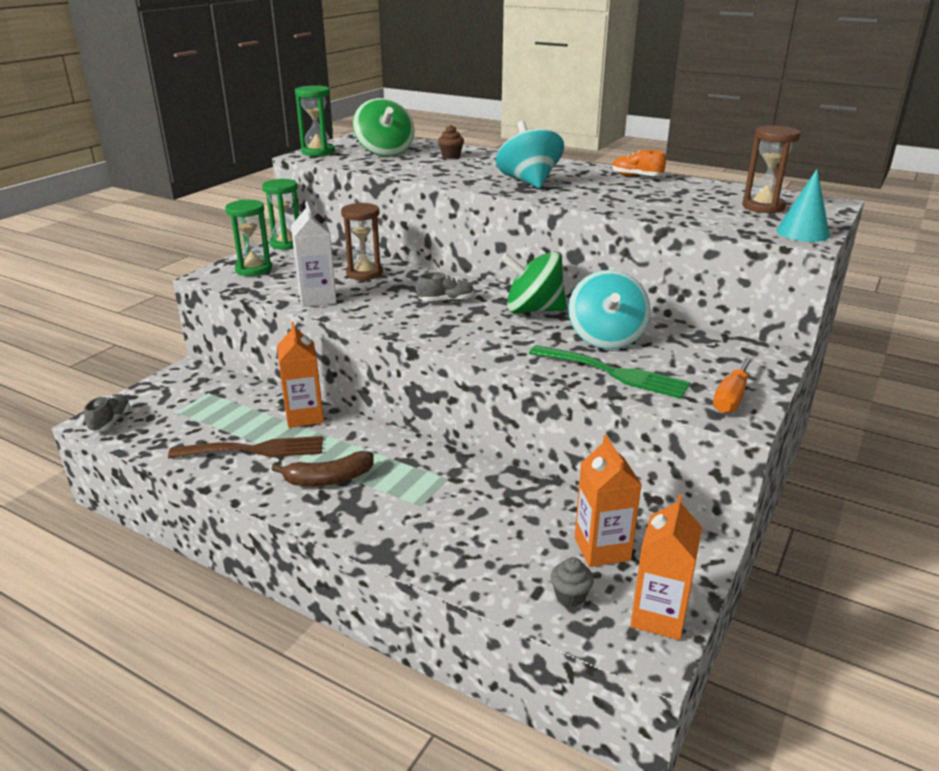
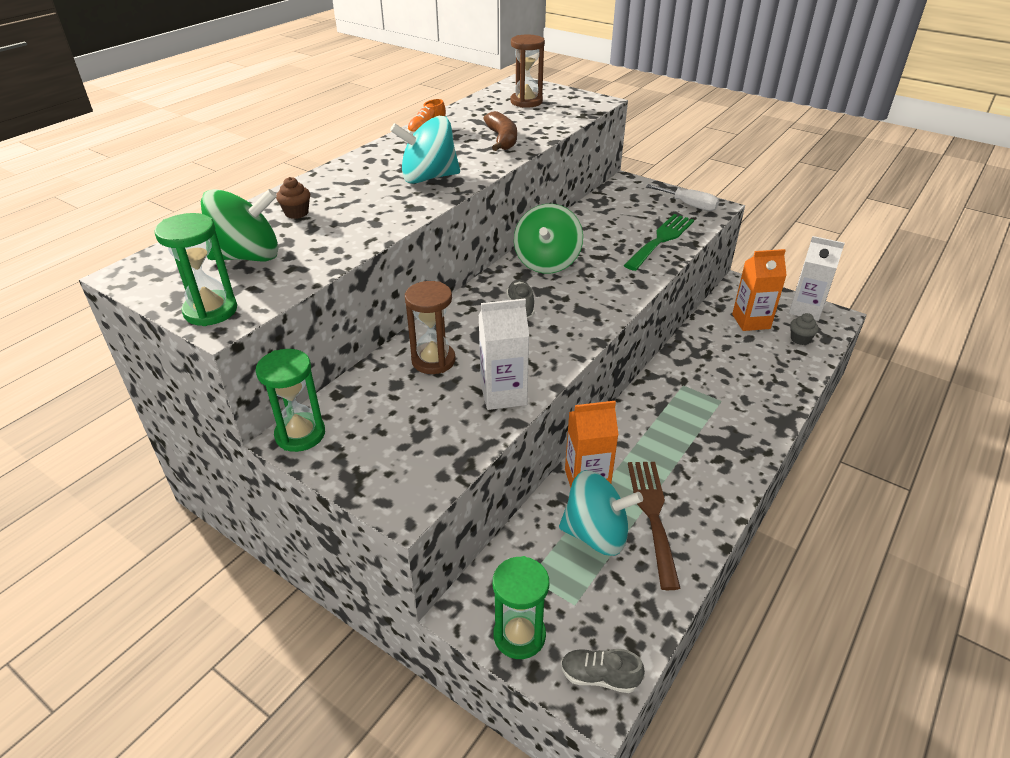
camera: 85 degrees left, 10 degrees up
green hourglass [225,200,272,276] -> green hourglass moved to [493,556,549,659]
brown banana [272,451,374,486] -> brown banana moved to [483,111,517,151]
turquoise spinning top [568,270,651,349] -> turquoise spinning top moved to [559,470,643,556]
orange carton [630,494,702,640] -> white carton [789,236,845,321]
orange screwdriver [713,356,754,413] -> white screwdriver [646,184,719,211]
turquoise cone [776,169,830,242] -> none

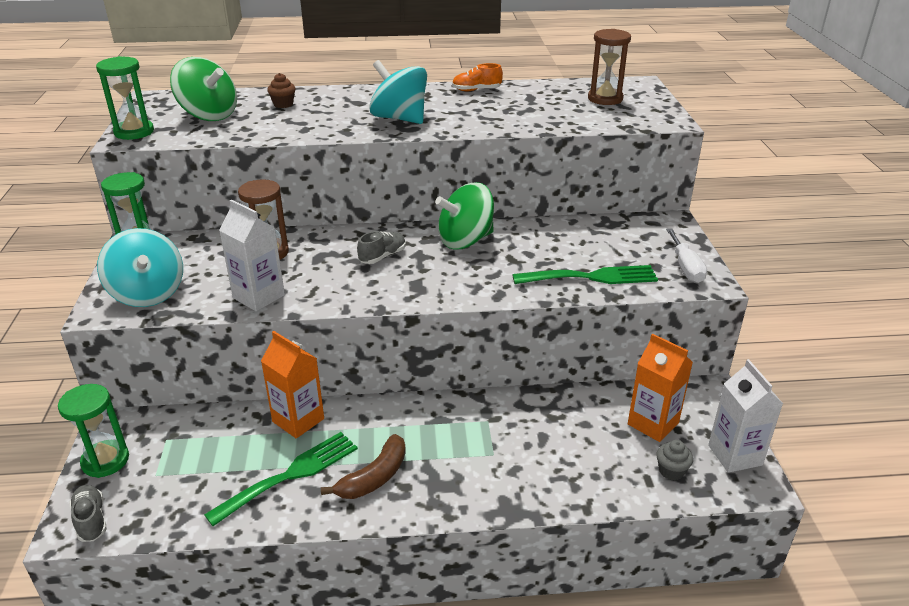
camera: 50 degrees right, 5 degrees down
brown banana [483,111,517,151] -> brown banana moved to [321,434,406,499]
turquoise spinning top [559,470,643,556] -> turquoise spinning top moved to [97,228,183,307]
brown fork [628,462,681,590] -> green fork [204,432,358,526]

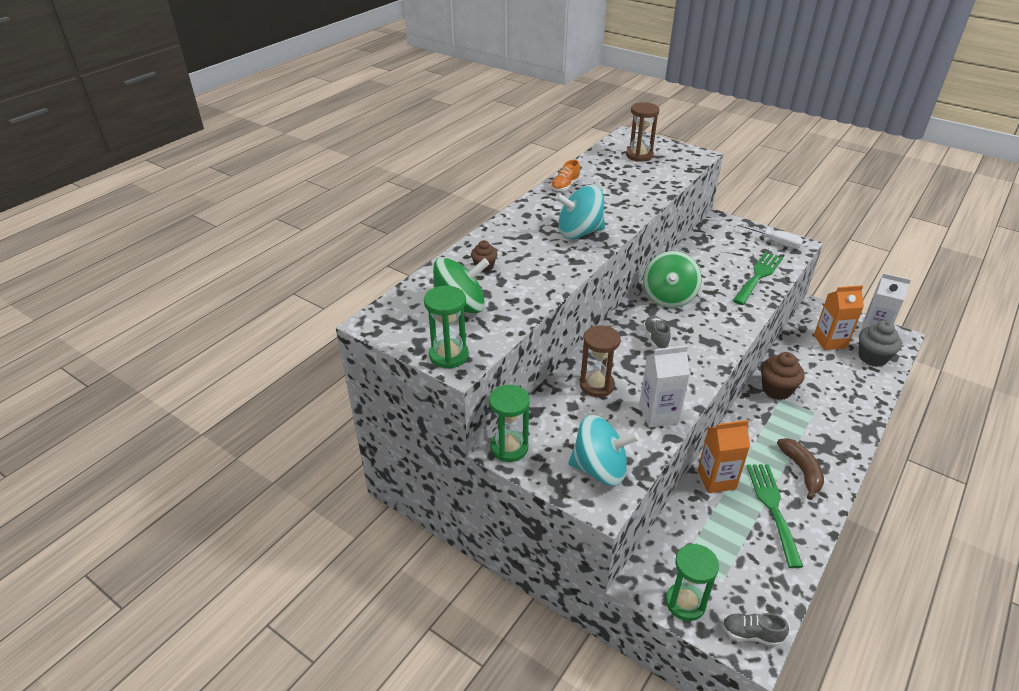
camera: 50 degrees left, 5 degrees up
grey cupcake [656,440,693,480] -> grey cupcake [859,321,902,367], size x1.77
none -> brown cupcake [761,352,805,400]

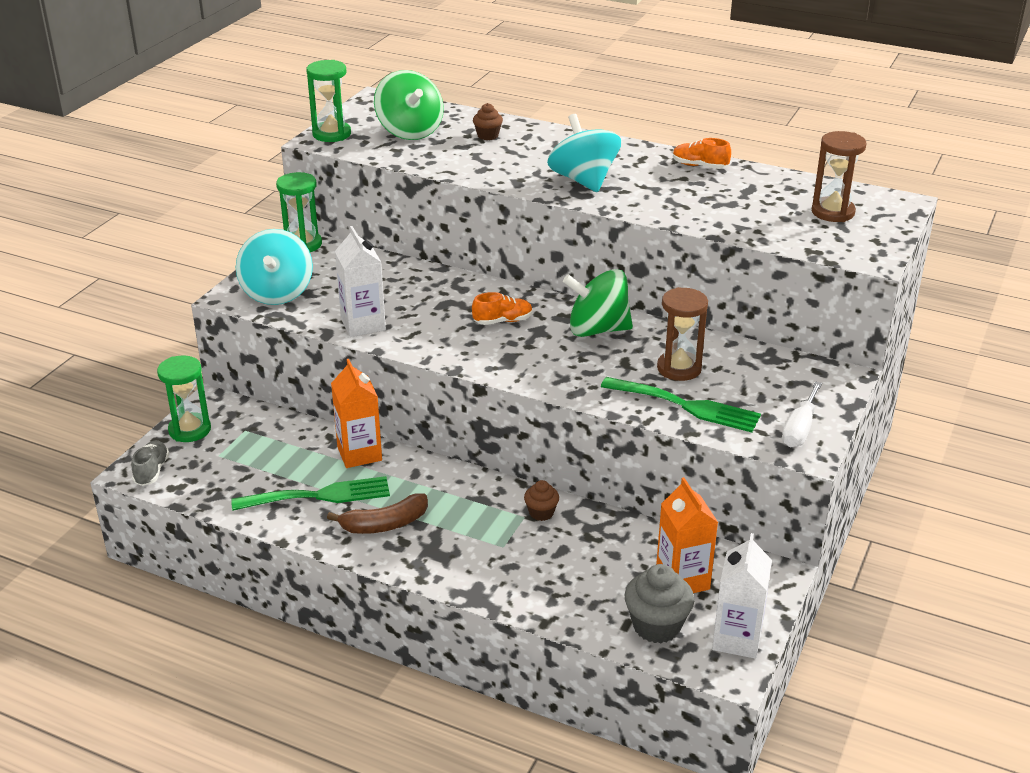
camera: 80 degrees right, 5 degrees down
brown hourglass [580,325,621,397] -> brown hourglass moved to [657,287,708,381]
grey shoe [643,315,671,349] -> orange shoe [472,292,533,325]
brown cupcake [761,352,805,400] -> brown cupcake [524,480,559,521], size x0.57

